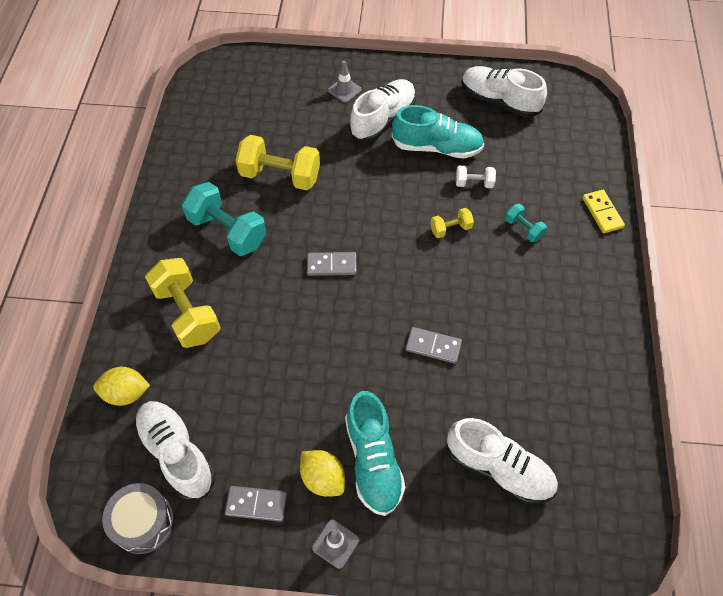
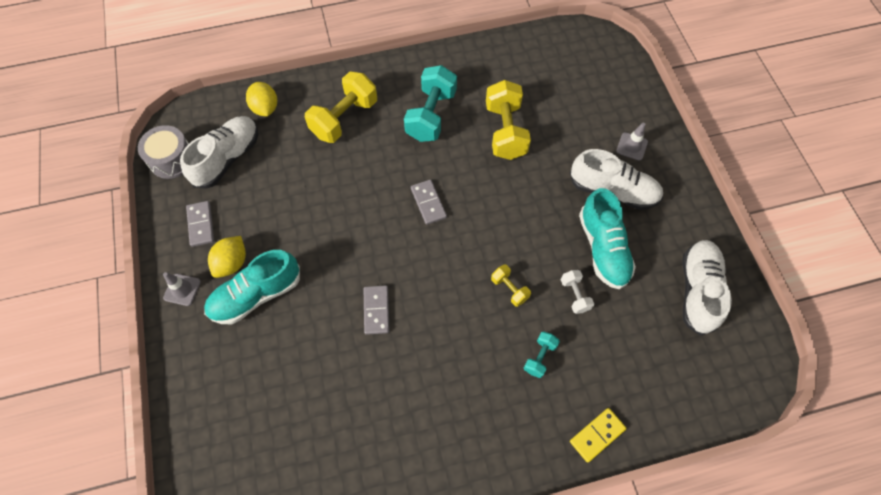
camera: 70 degrees right, 5 degrees up
white shoe [447,418,558,504] -> none

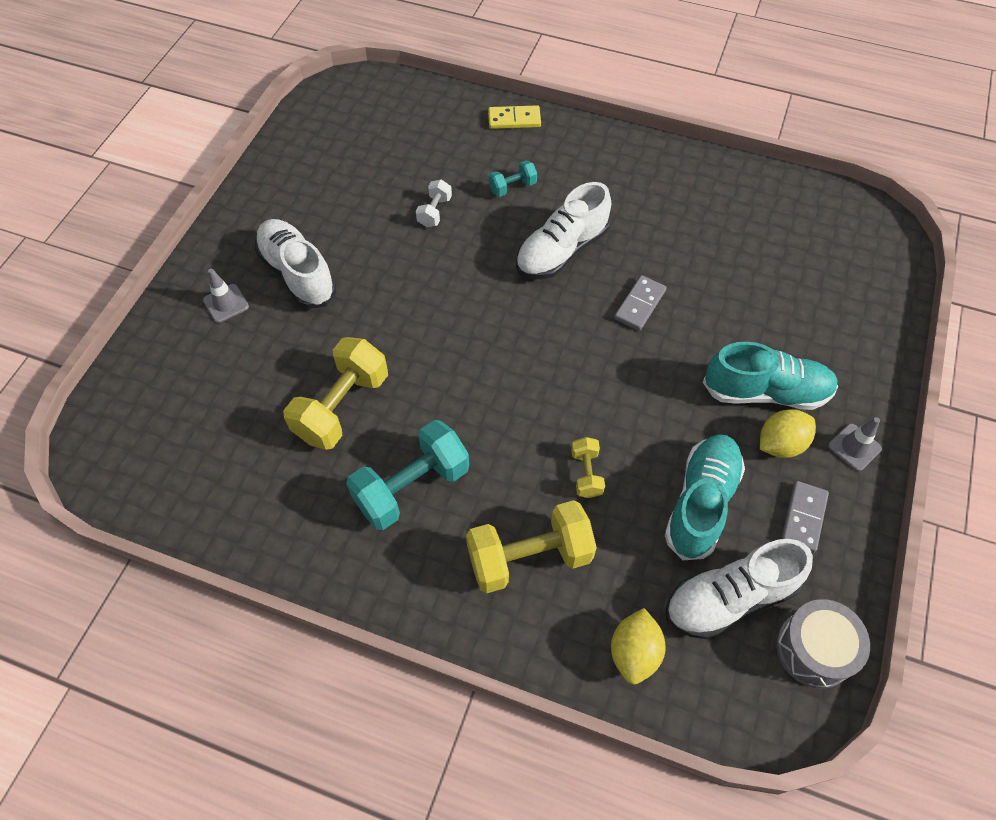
camera: 145 degrees left, 5 degrees down
grey domino [411,180,447,225] -> none
yellow dumbbell [491,265,531,307] -> yellow dumbbell moved to [571,437,605,498]
turquoise shoe [579,188,636,289] -> turquoise shoe moved to [665,434,745,560]
white shoe [682,240,732,336] -> white shoe moved to [516,182,611,279]

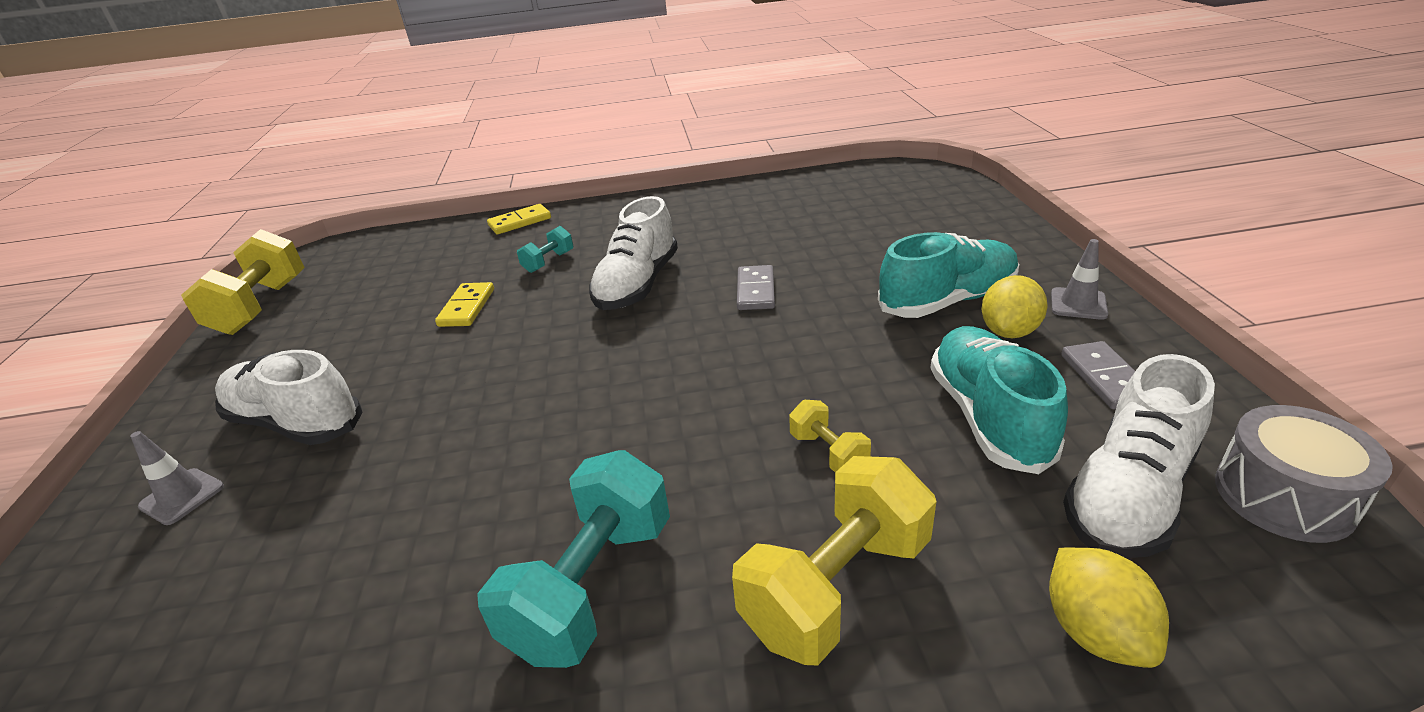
camera: 25 degrees left, 25 degrees down
yellow dumbbell [283,337,388,450] -> yellow dumbbell moved to [181,229,305,335]
white dumbbell [416,179,452,227] -> yellow domino [435,282,494,327]

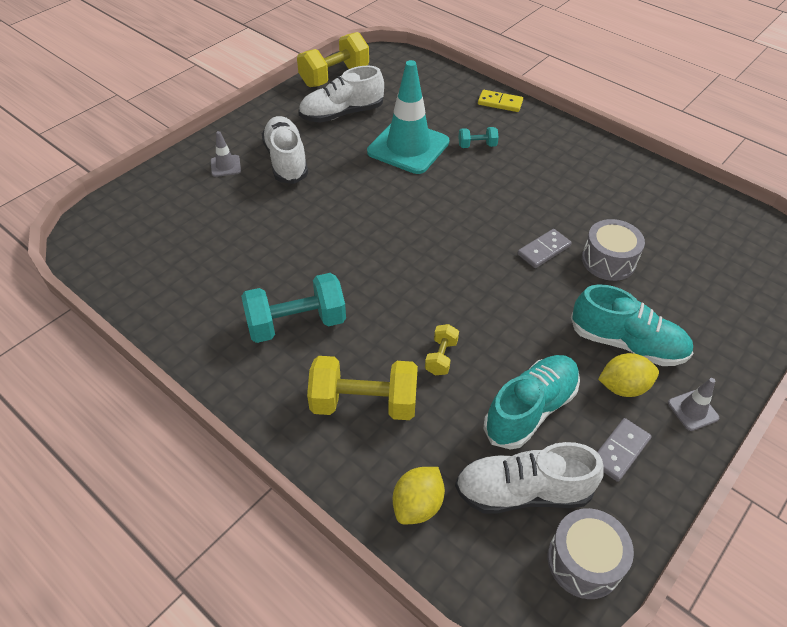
camera: 45 degrees right, 15 degrees up
yellow domino [435,282,494,327] -> turquoise traffic cone [367,60,449,174]
white shoe [589,196,678,310] -> white shoe moved to [298,66,384,123]
none -> grey drum [582,219,645,281]

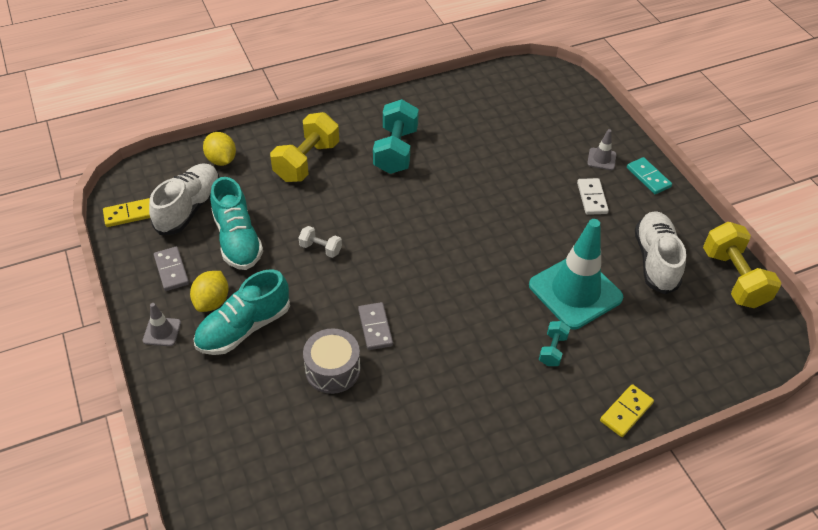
camera: 115 degrees right, 0 degrees up
white shoe [262,116,308,184] -> white domino [577,178,609,215]
yellow dumbbell [425,324,459,375] -> none
grey drum [547,508,634,599] -> yellow domino [103,198,150,227]
none -> white dumbbell [299,226,342,258]
none -> turquoise domino [627,157,672,194]

